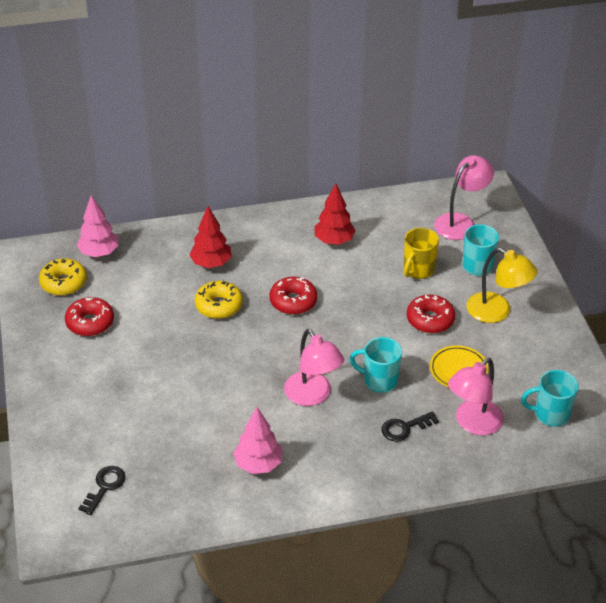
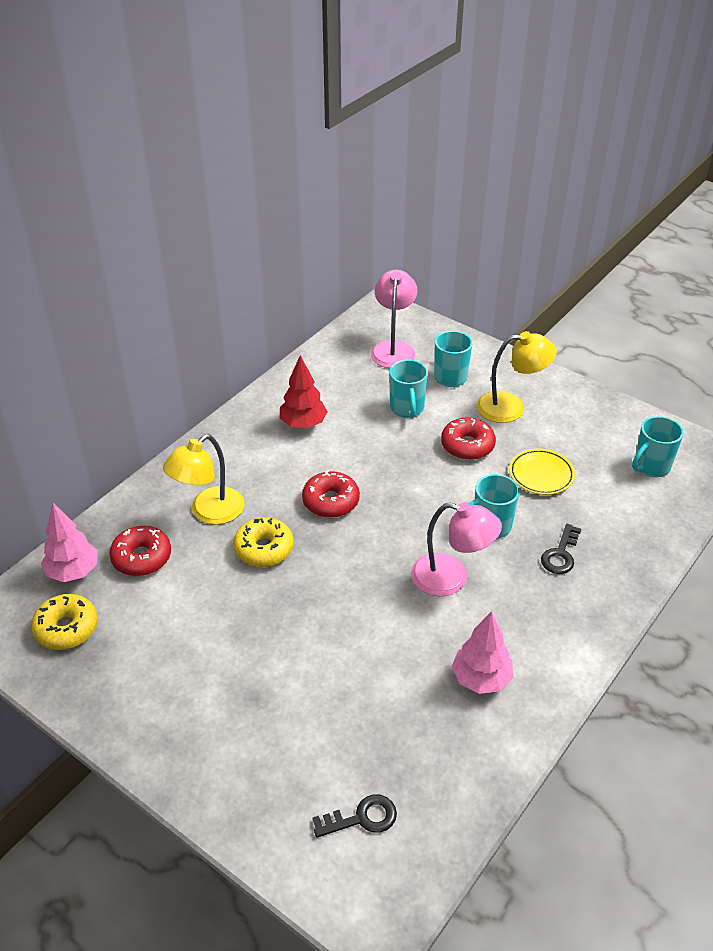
camera: 40 degrees left, 0 degrees up
red donut [65,297,114,336] -> red donut moved to [109,526,171,576]
black key [78,466,126,515] -> black key turned 90 degrees clockwise [312,794,397,838]
red tree [189,206,232,268] -> yellow lamp [163,434,245,525]
yellow mug [404,228,439,279] -> turquoise mug [389,360,428,418]
pink lamp [448,358,504,436] -> none

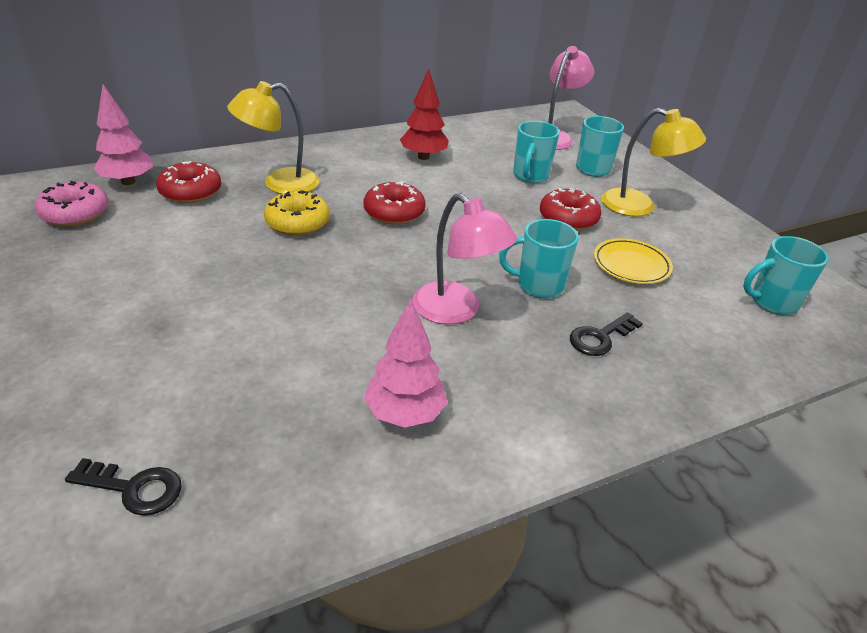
camera: 25 degrees right, 5 degrees down
yellow donut [31,594,98,650] -> pink donut [35,181,108,227]

